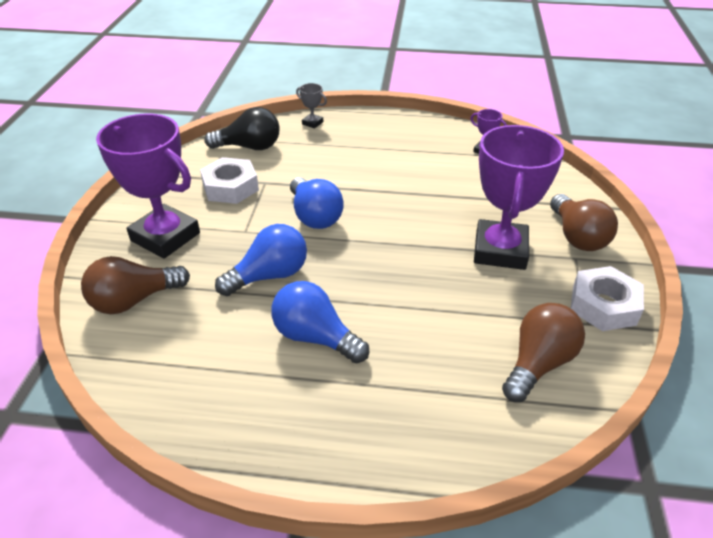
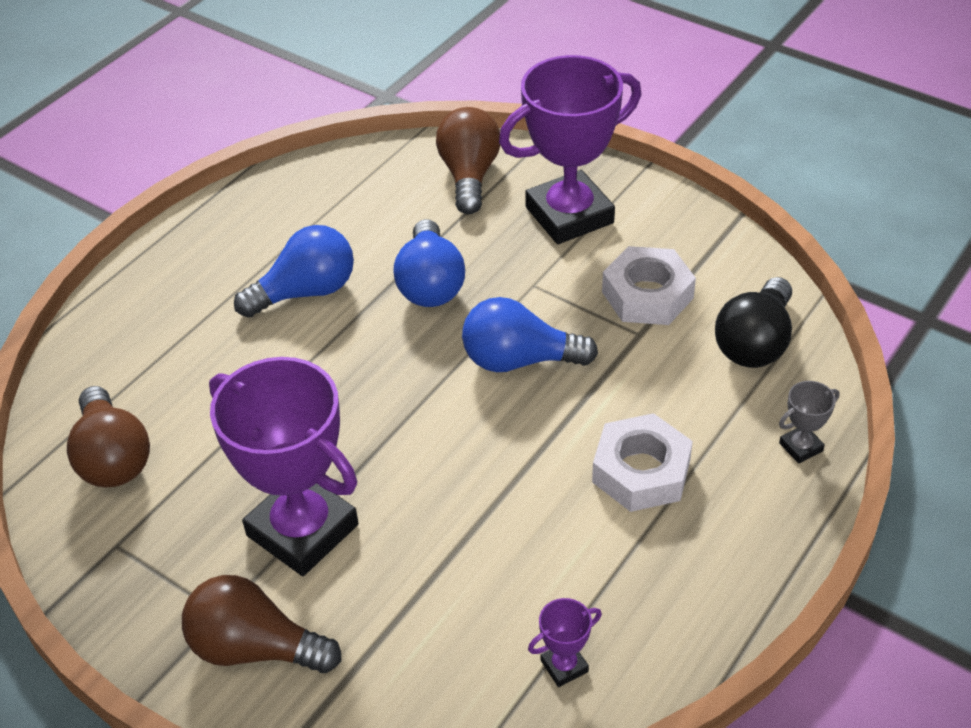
camera: 120 degrees right, 5 degrees up
white nut [571,266,644,331] -> white nut moved to [592,413,693,512]

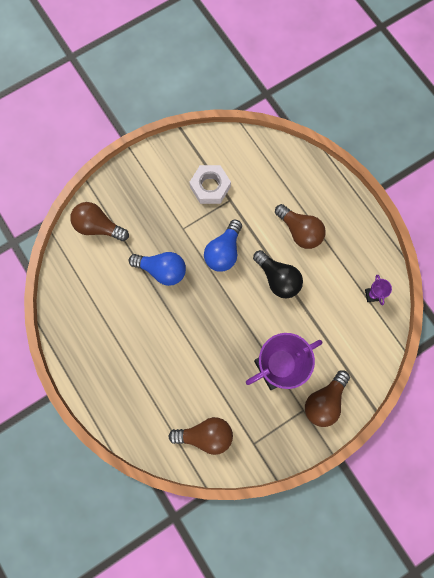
camera: 70 degrees left, 30 degrees up
blue light bulb [234,225,354,318] -> none
purple trophy [499,55,641,244] -> none
white nut [592,413,693,512] -> brown light bulb [275,204,326,249]
black light bulb [715,277,792,368] -> black light bulb moved to [253,250,303,298]
grey trophy [779,381,839,464] -> none

